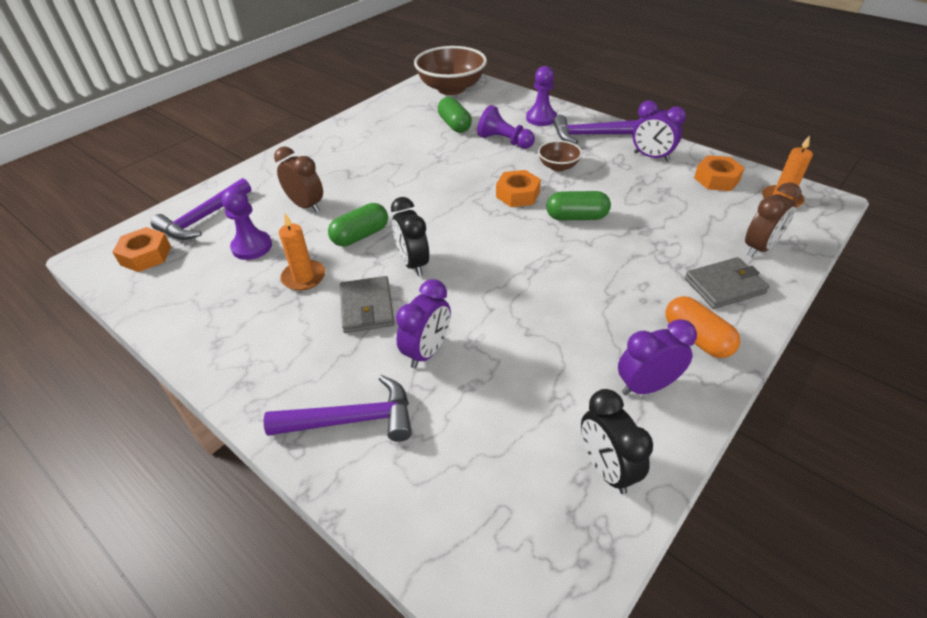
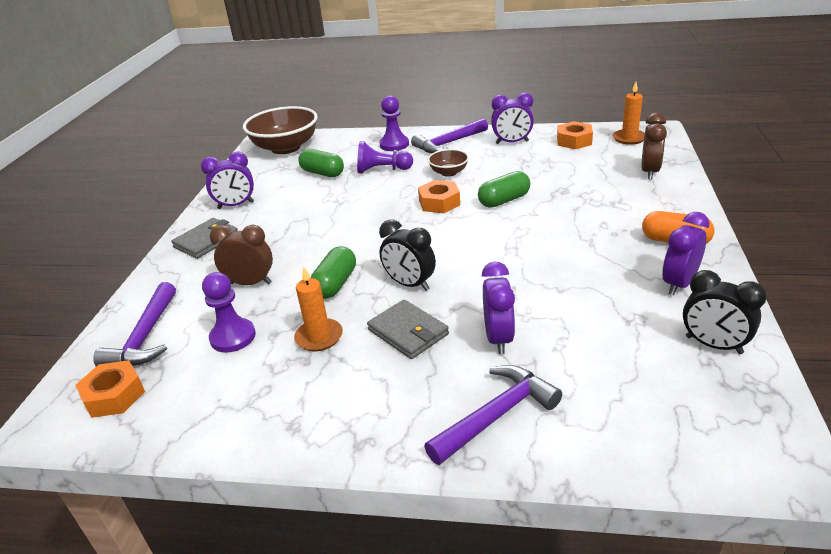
camera: 30 degrees left, 10 degrees down
grey wallet [685,257,770,309] -> grey wallet moved to [171,218,238,259]
none -> purple clock [201,152,254,209]

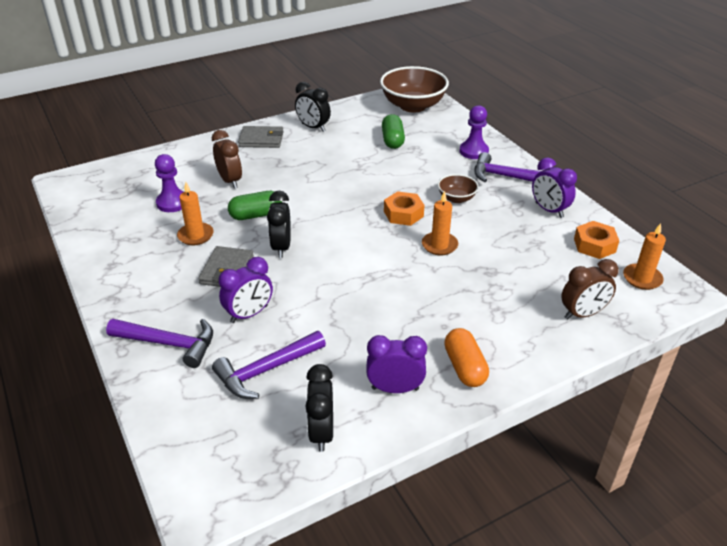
camera: 50 degrees right, 5 degrees up
orange nut [75,360,145,418] -> none
purple hammer [93,282,176,366] -> purple hammer moved to [212,331,326,399]
purple clock [201,152,254,209] -> black clock [295,82,331,132]
purple pawn [357,141,413,174] -> none
green capsule [478,171,530,208] -> orange candle [422,191,458,255]

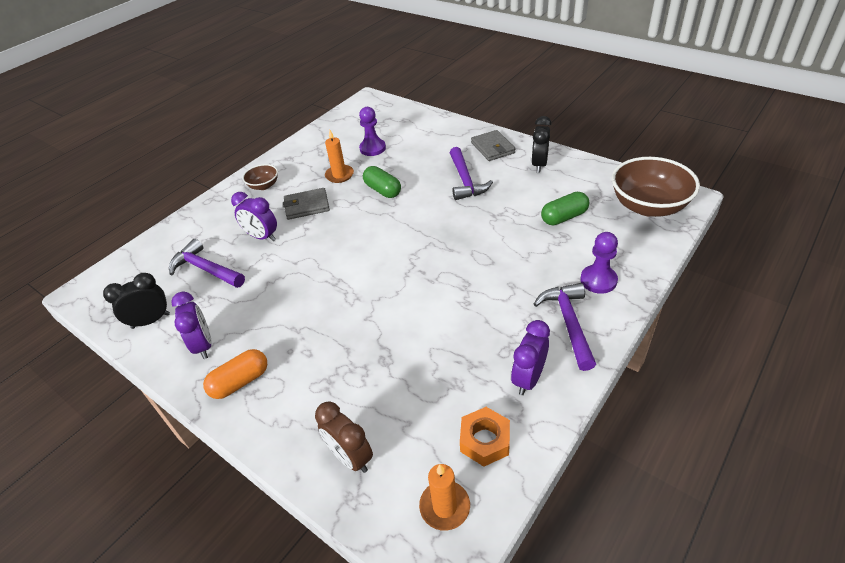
camera: 70 degrees right, 5 degrees up
purple hammer [106,319,213,368] -> purple hammer moved to [450,147,493,200]
brown clock [212,130,242,188] -> none
black clock [267,191,291,258] -> none
orange nut [384,191,425,226] -> none
orange candle [422,191,458,255] -> none
brown bowl [438,174,479,203] -> brown bowl moved to [242,164,278,190]

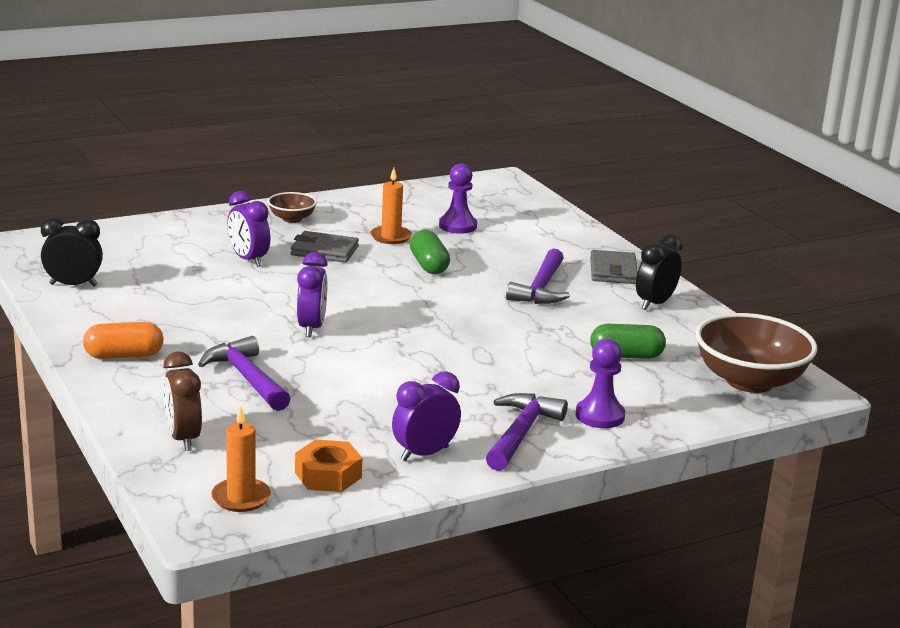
camera: 20 degrees right, 20 degrees down
purple hammer [169,239,245,288] -> purple hammer moved to [198,336,290,411]
purple clock [171,291,212,359] -> purple clock moved to [297,252,328,337]

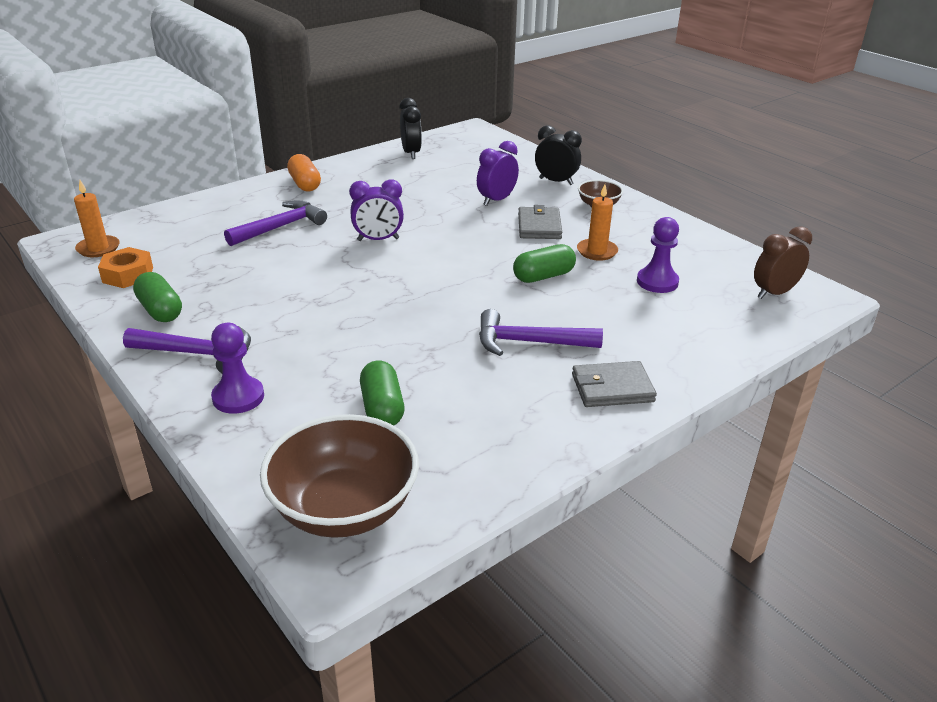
camera: 80 degrees right, 10 degrees up
brown clock [163,351,202,451] -> brown clock moved to [754,226,812,299]
purple clock [392,371,461,461] -> green capsule [133,272,182,322]
black clock [636,234,683,310] -> black clock moved to [535,125,582,185]

